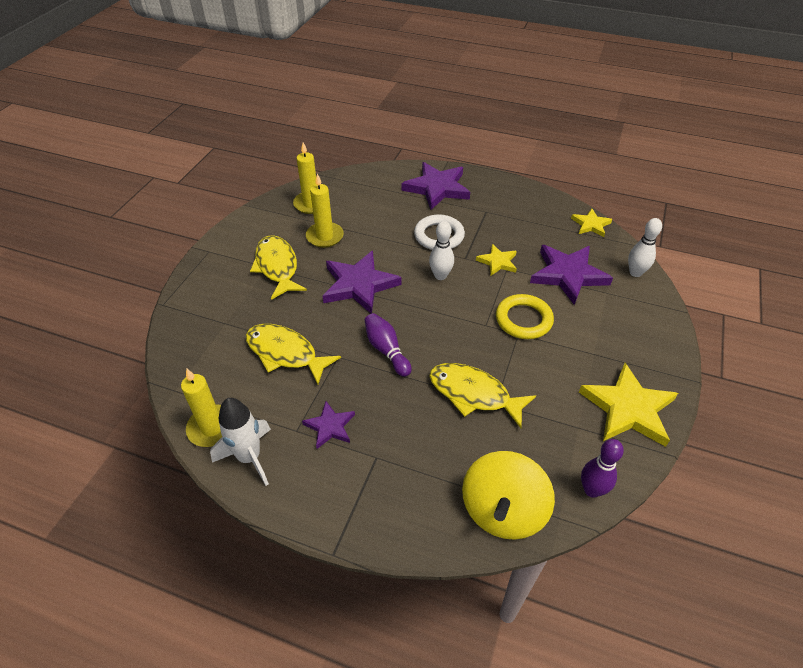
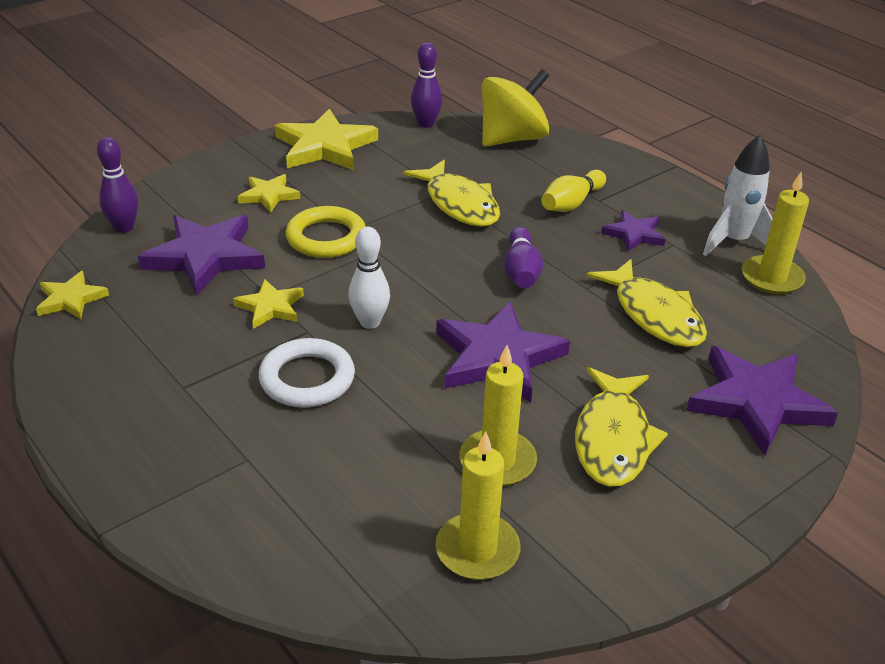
camera: 150 degrees left, 10 degrees down
purple star [402,162,470,210] -> purple star moved to [686,346,838,455]
white bowling pin [628,218,662,277] -> purple bowling pin [97,137,138,233]
none -> yellow star [238,174,300,213]
none -> yellow bowling pin [541,170,606,212]

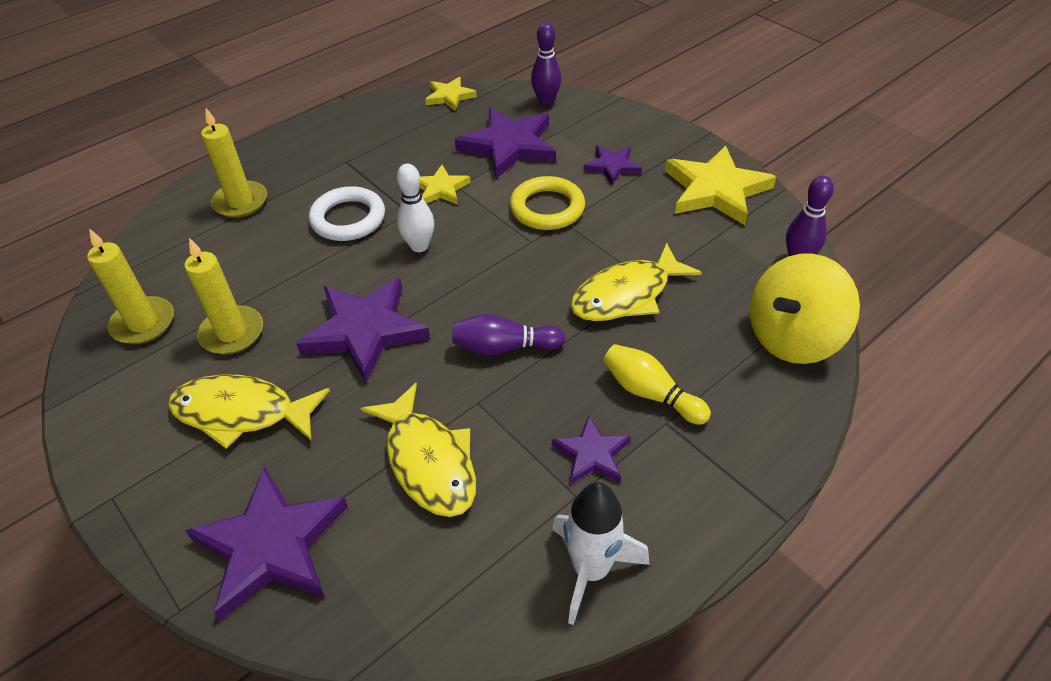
camera: 90 degrees right, 10 degrees up
yellow star [238,174,300,213] -> purple star [583,145,642,185]
yellow spinning top [482,69,549,147] -> yellow spinning top turned 90 degrees clockwise [750,254,860,364]
yellow fish [586,259,707,347] -> yellow fish turned 90 degrees counterclockwise [361,383,476,517]
yellow candle [742,172,809,294] -> yellow candle moved to [201,108,267,218]

